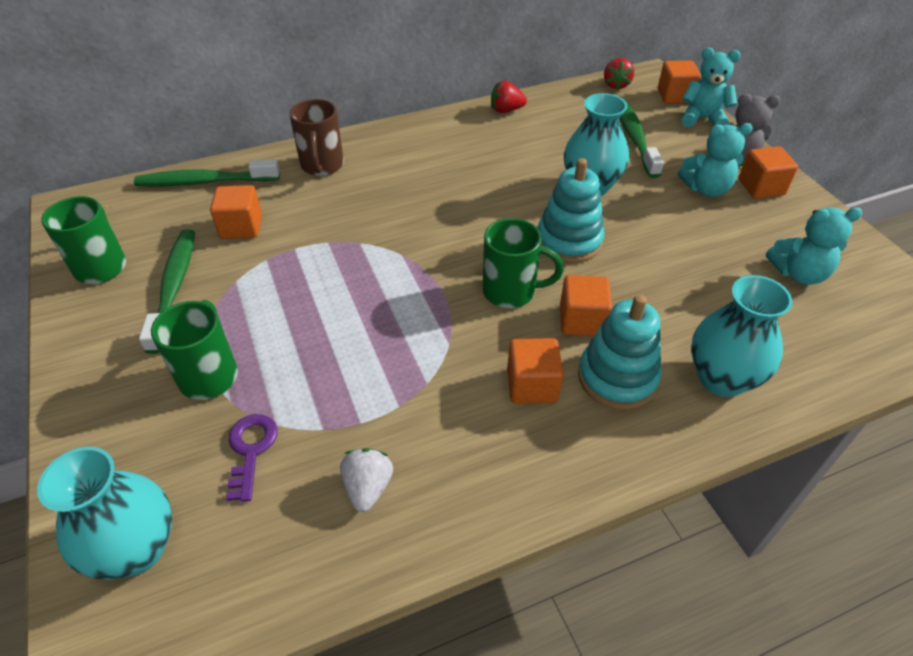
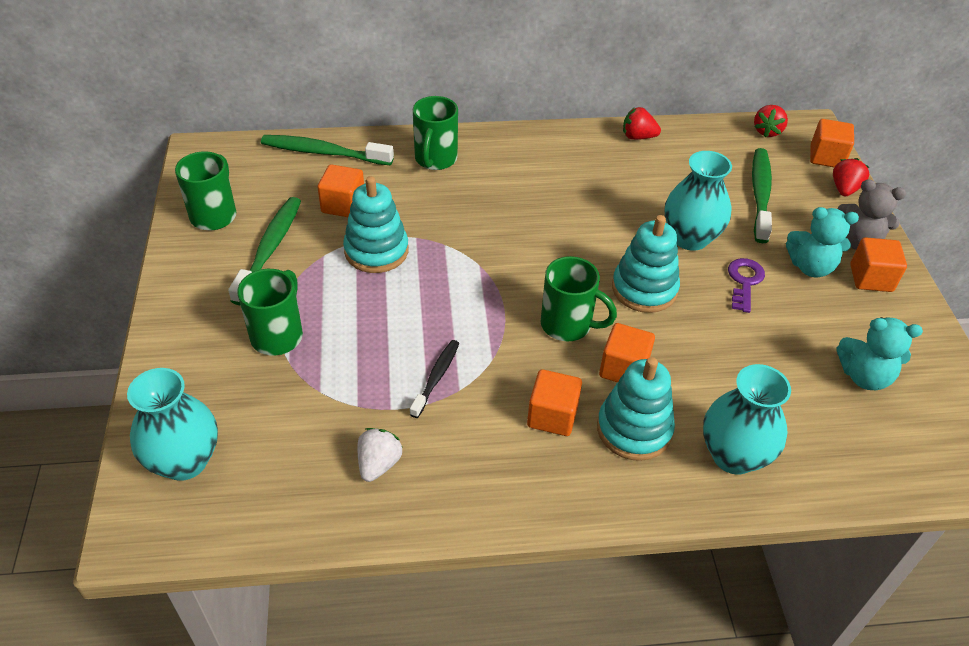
camera: 15 degrees right, 0 degrees up
purple key [226,414,278,502] -> purple key moved to [728,258,765,313]
brown mug [289,99,344,176] -> green mug [413,96,458,170]
turquoise teddy bear [682,48,741,127] -> red strawberry [833,158,869,197]
none -> turquoise stacking toy [343,176,408,273]
none -> black toothbrush [410,340,459,418]

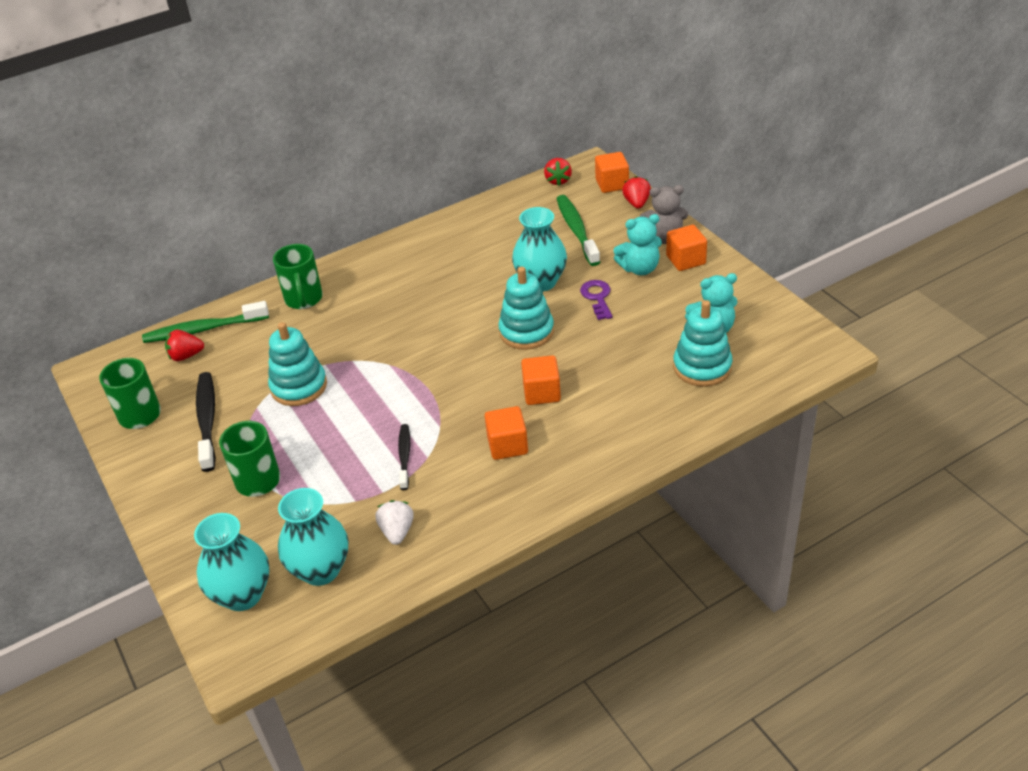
camera: 20 degrees left, 5 degrees down
green toothbrush [228,197,301,305] -> black toothbrush [196,372,216,472]
orange cube [317,164,364,217] -> none
green mug [540,256,617,341] -> none
turquoise stacking toy [597,357,675,461] -> turquoise stacking toy moved to [673,300,733,387]
red strawberry [623,107,661,140] -> red strawberry moved to [165,330,204,361]
turquoise vase [703,364,791,475] -> turquoise vase moved to [278,488,348,586]

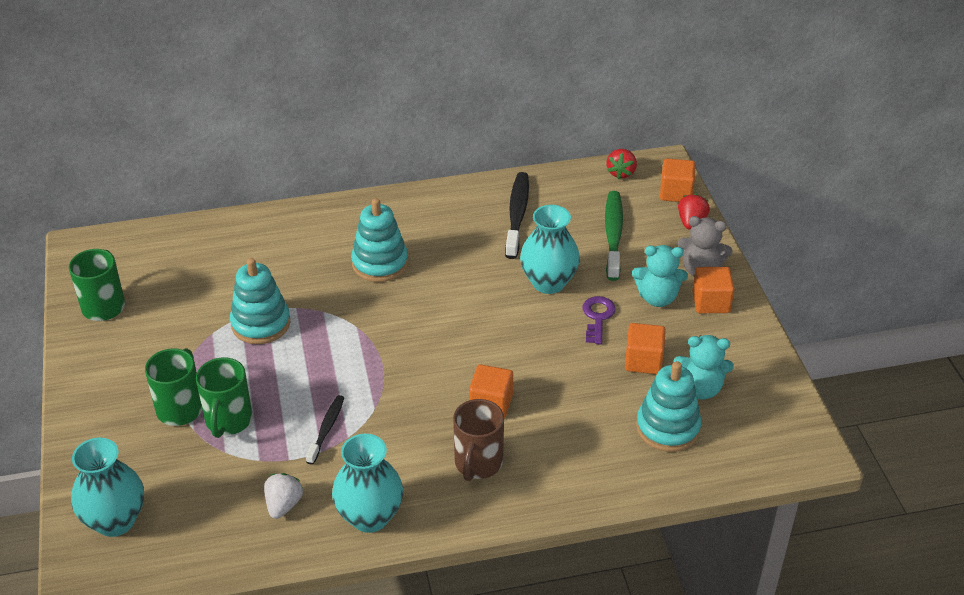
camera: 15 degrees right, 0 degrees up
green toothbrush [142,301,269,343] -> none
red strawberry [165,330,204,361] -> none
black toothbrush [196,372,216,472] -> black toothbrush moved to [505,172,529,259]
green mug [273,244,323,309] -> green mug moved to [196,358,253,438]
turquoise vase [278,488,348,586] -> turquoise vase moved to [332,434,403,533]
orange cube [485,406,528,460] -> orange cube moved to [625,323,666,374]
turquoise stacking toy [498,267,554,350] -> turquoise stacking toy moved to [351,198,408,282]
none -> brown mug [453,399,504,481]

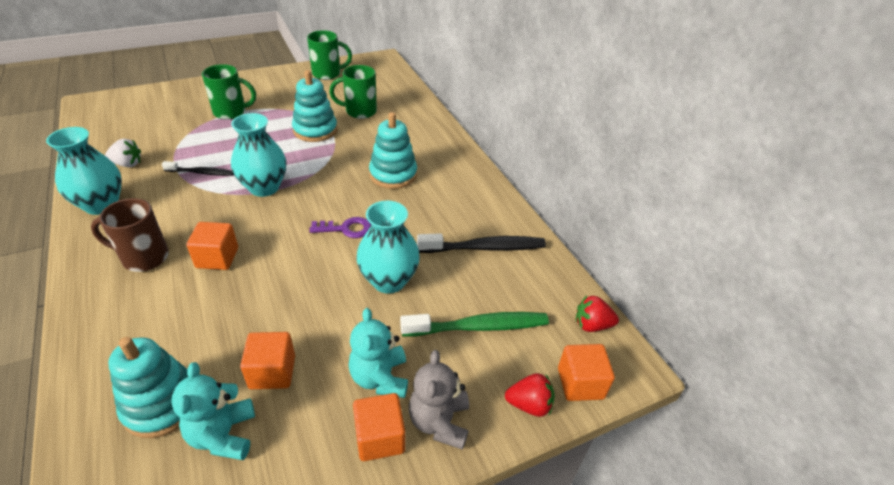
camera: 75 degrees right, 0 degrees up
turquoise vase [71,438,144,537] -> turquoise vase moved to [231,113,286,197]
green mug [196,358,253,438] -> green mug moved to [329,65,377,119]
purple key [583,296,616,344] -> purple key moved to [309,217,371,238]

